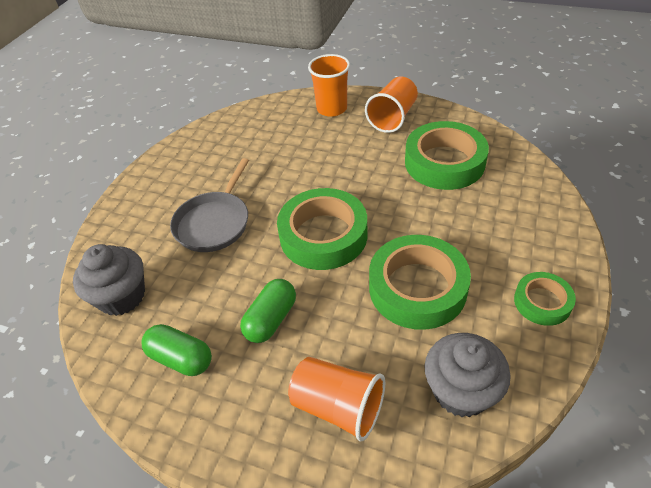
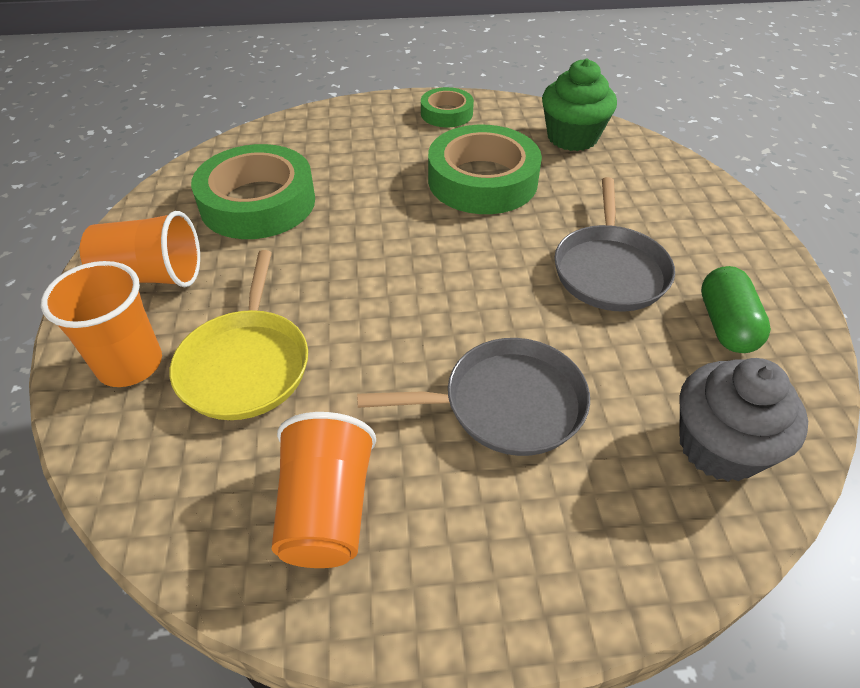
camera: 120 degrees left, 0 degrees up
green capsule [240,279,296,343] -> grey pan [554,177,675,312]
green tape [277,188,368,270] -> none
orange cup [288,357,385,441] -> orange cup moved to [272,412,376,568]
grey cupcake [424,333,510,417] -> green cupcake [542,59,617,151]
none -> yellow pan [170,250,308,420]

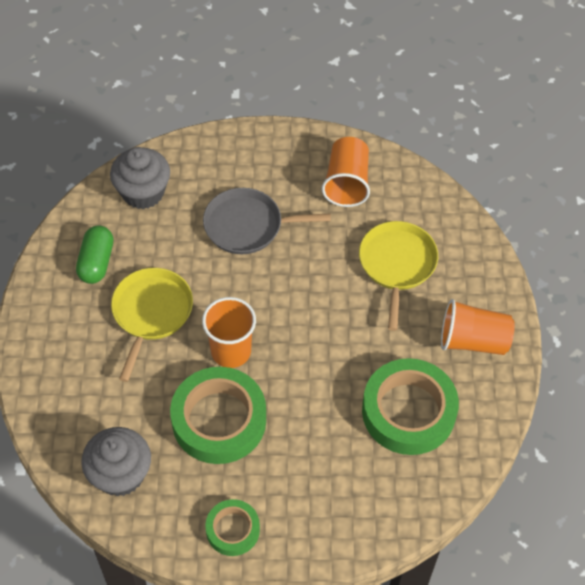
camera: 175 degrees left, 10 degrees up
orange cup [41,261,162,387] -> orange cup moved to [202,297,256,368]
green cupcake [542,59,617,151] -> grey cupcake [81,427,151,497]
grey pan [554,177,675,312] -> yellow pan [111,268,193,382]

